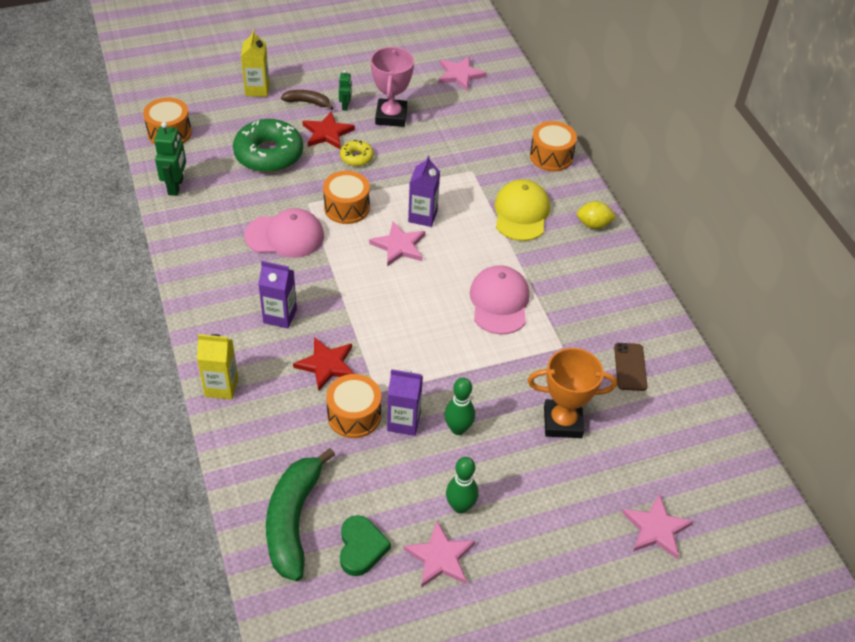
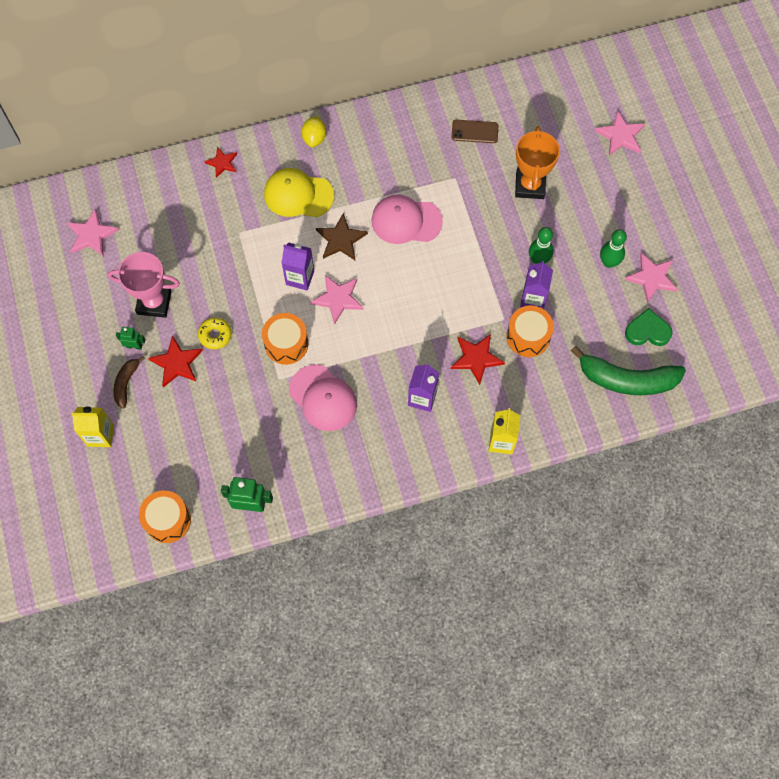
camera: 85 degrees left, 20 degrees up
green donut [233,119,303,173] -> none
pink cap [244,208,324,258] -> pink cap turned 135 degrees clockwise [289,364,357,431]
orange drum [530,121,577,172] -> red star [204,147,237,178]
none -> brown star [316,213,368,260]

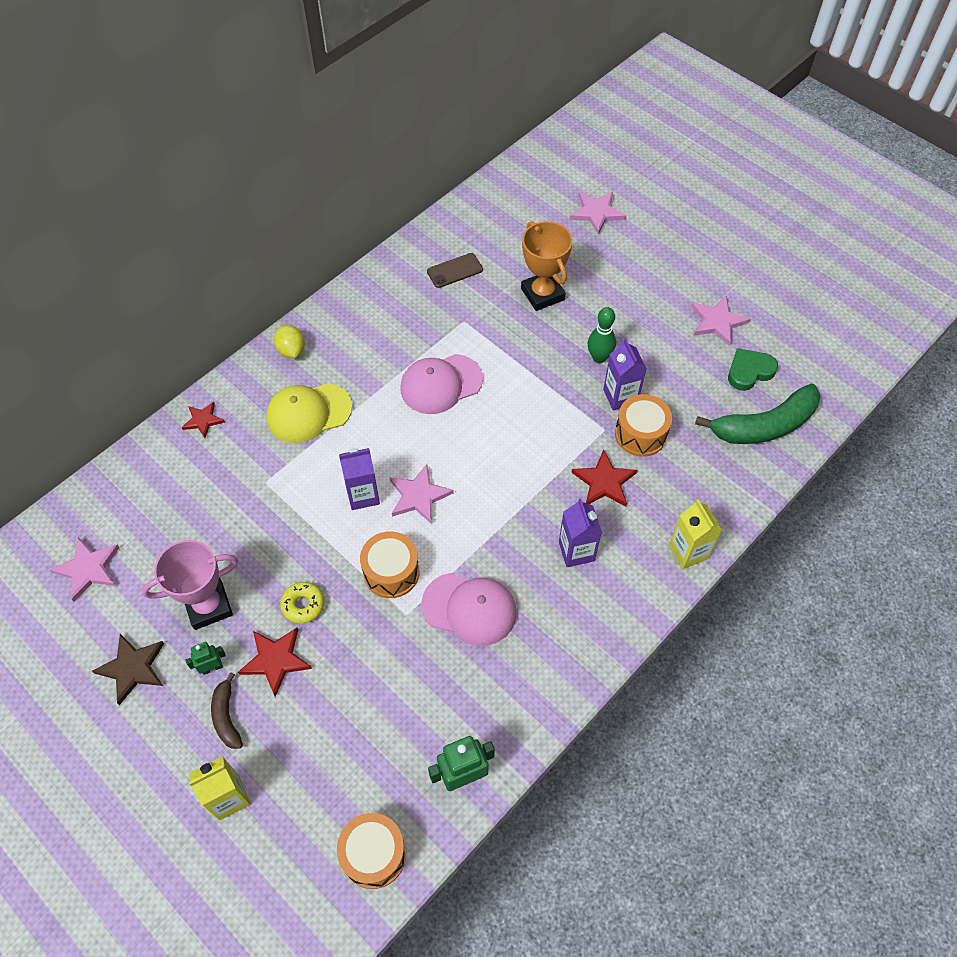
camera: 30 degrees left, 10 degrees down
brown star [316,213,368,260] -> brown star moved to [92,634,164,705]
green bowling pin [600,229,627,268] -> none

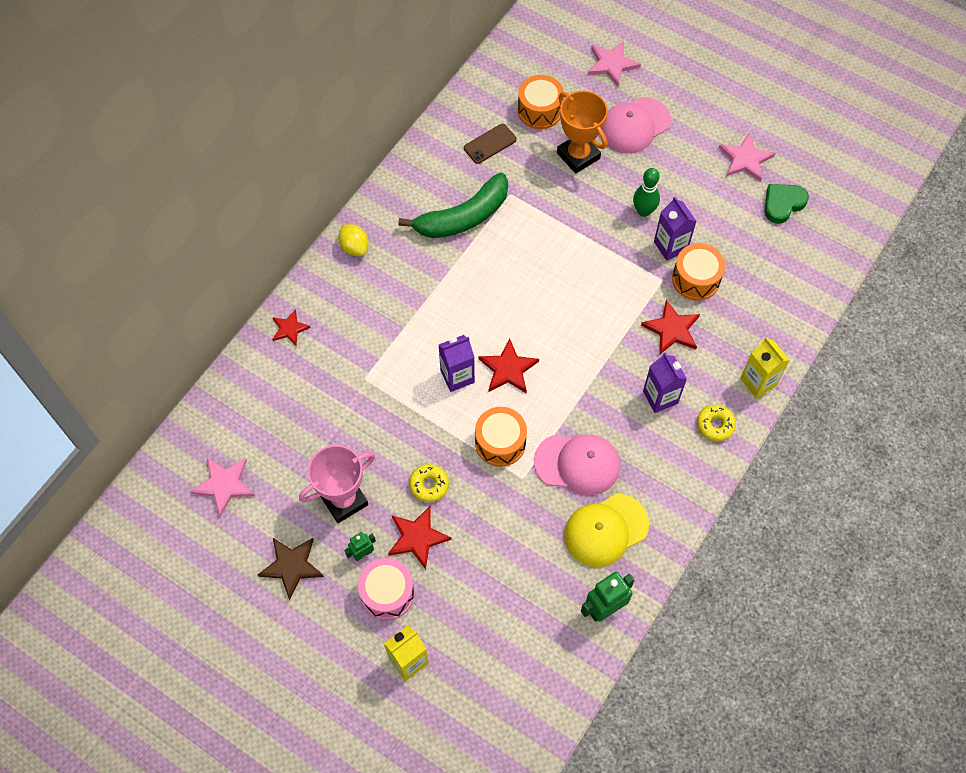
camera: 10 degrees left, 5 degrees up
brown banana [211,672,243,749] -> pink drum [358,558,414,620]
yellow cap [266,383,352,443] -> yellow cap moved to [564,494,649,567]
orange drum [337,813,406,889] -> orange drum moved to [518,75,564,129]
pink star [389,464,454,524] -> red star [479,338,539,393]
pink cap [401,354,483,414] -> pink cap moved to [602,97,671,154]
green banana [695,384,821,444] -> green banana moved to [398,173,508,238]
none -> yellow donut [697,405,736,441]

